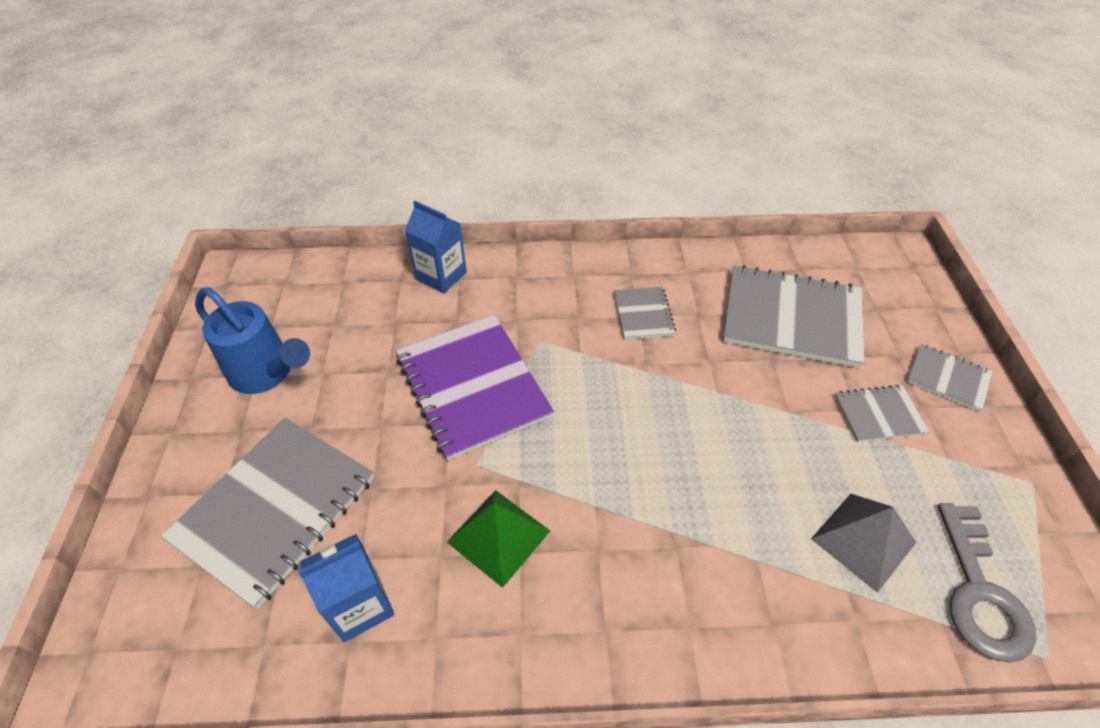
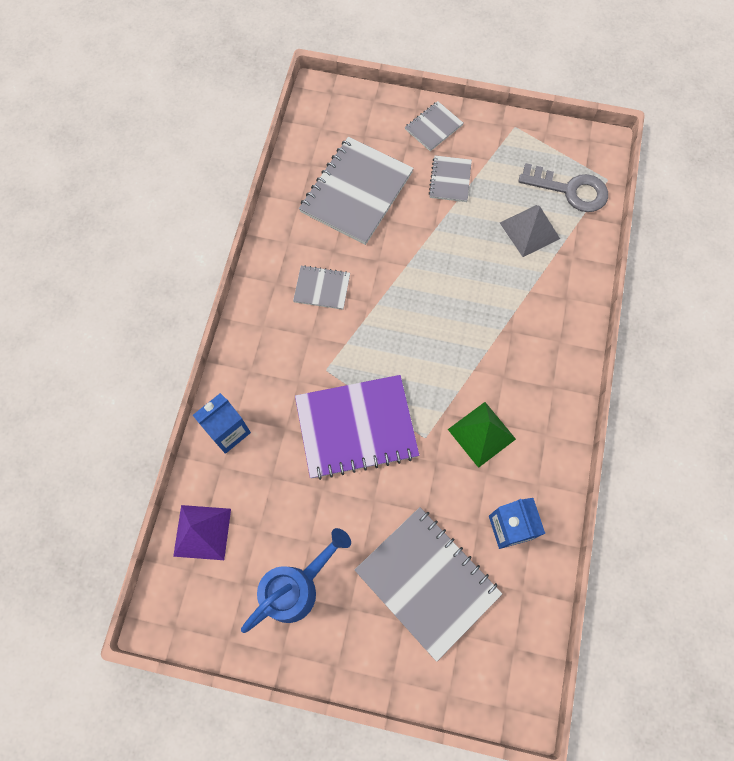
camera: 75 degrees left, 20 degrees up
none -> purple pyramid [173,505,231,560]

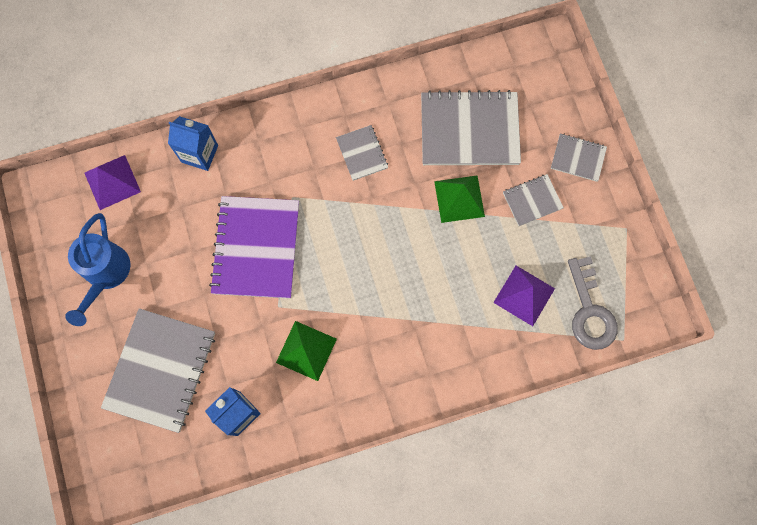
camera: 60 degrees right, 5 degrees up
blue watering can [241,528,351,633] -> blue watering can turned 75 degrees clockwise [65,213,130,326]
purple notebook [295,375,419,480] -> purple notebook turned 45 degrees clockwise [209,196,299,299]
grey pyramid [500,205,560,257] -> purple pyramid [493,266,555,326]
none -> green pyramid [434,176,485,223]

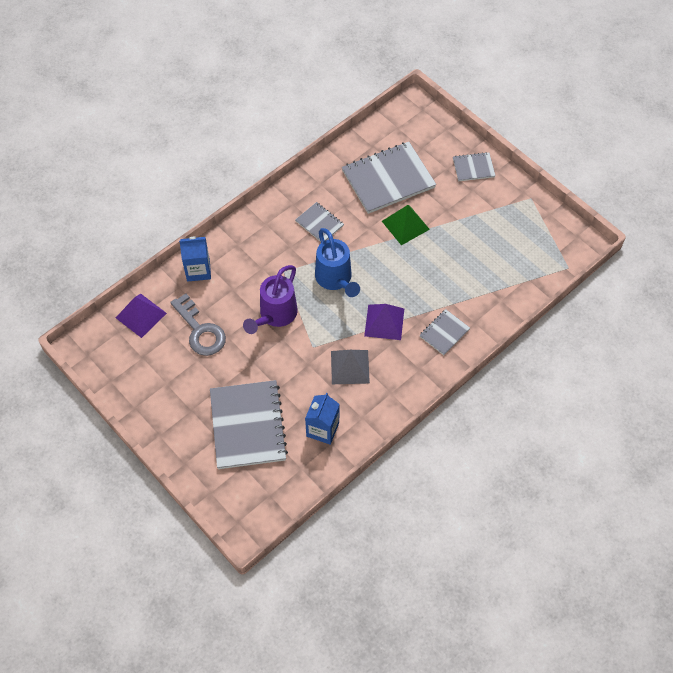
camera: 25 degrees left, 15 degrees down
blue watering can [65,213,130,326] -> blue watering can moved to [315,228,360,297]
purple notebook [209,196,299,299] -> purple watering can [243,265,298,334]
green pyramid [276,321,337,381] -> grey pyramid [331,350,370,384]
purple pyramid [493,266,555,326] -> purple pyramid moved to [364,304,404,340]
grey notebook [503,174,564,226] -> grey notebook moved to [419,309,470,355]
grey key [568,256,618,350] -> grey key moved to [170,294,226,356]

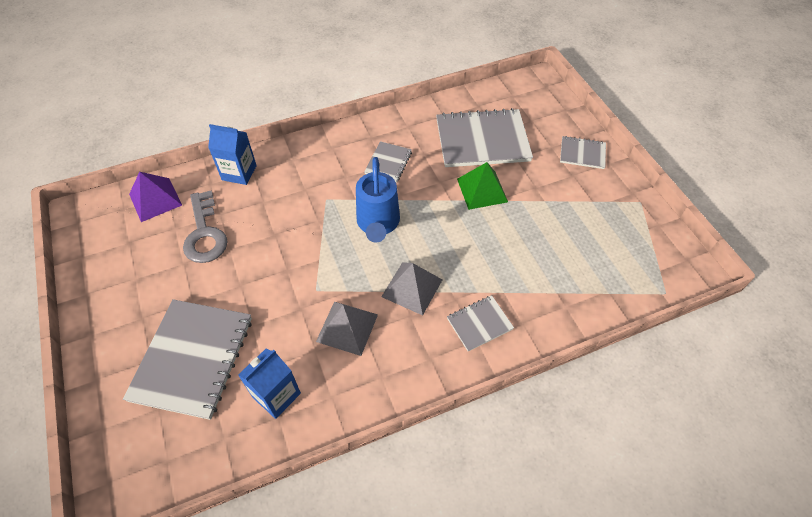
camera: 20 degrees right, 5 degrees down
purple watering can [243,265,298,334] -> none
grey notebook [295,202,344,242] -> grey notebook turned 45 degrees clockwise [364,141,412,182]
purple pyramid [364,304,404,340] -> grey pyramid [381,262,443,316]

